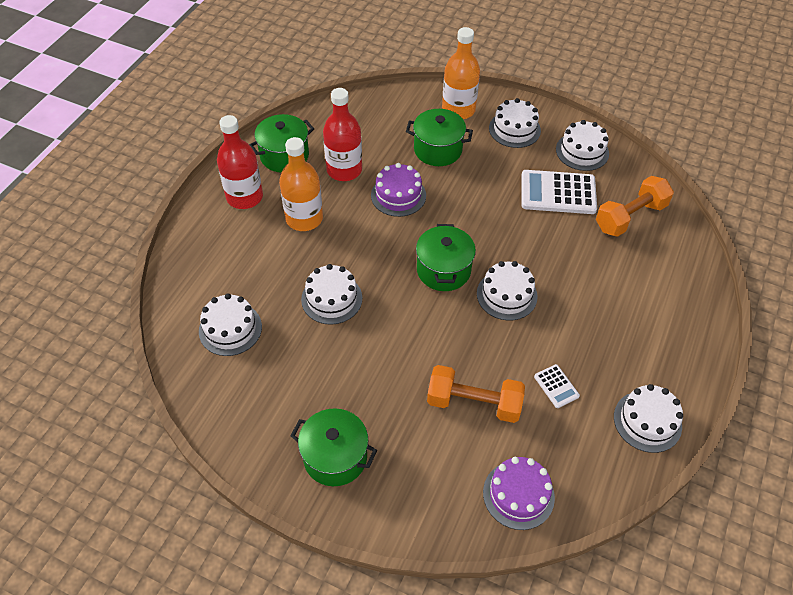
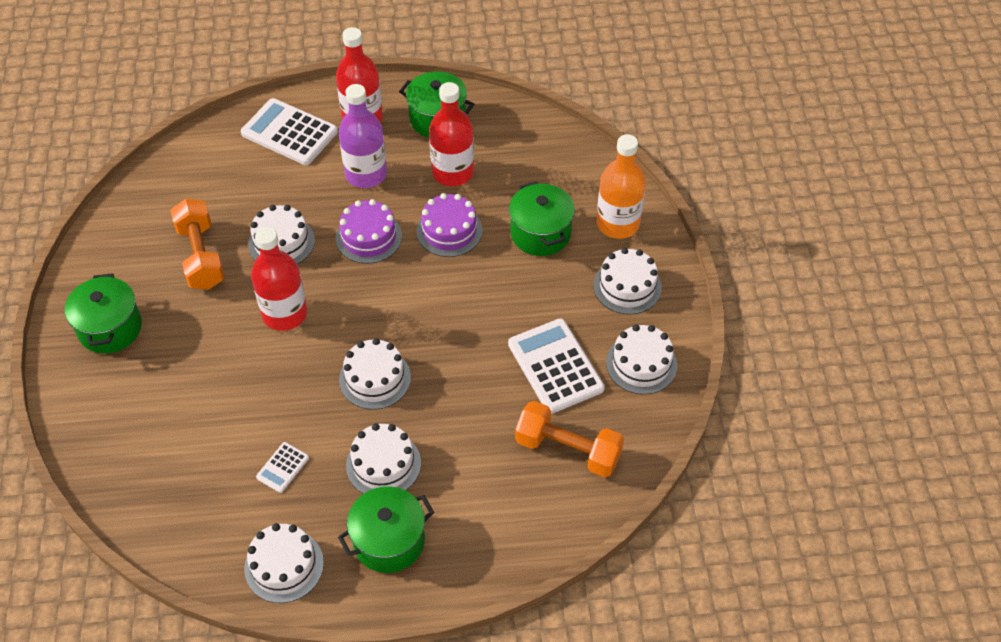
camera: 60 degrees right, 0 degrees up
white cake [199,293,262,356] -> white cake moved to [346,423,421,494]
orange bottle [279,137,323,231] -> purple bottle [339,84,387,188]
green pot [416,224,476,291] -> green pot moved to [338,486,434,573]
orange dumbbell [427,365,525,423] -> orange dumbbell moved to [170,199,225,290]
purple cake [483,457,555,530] -> purple cake moved to [336,199,402,264]
none -> white calculator [241,98,338,165]
none -> red bottle [251,227,307,331]

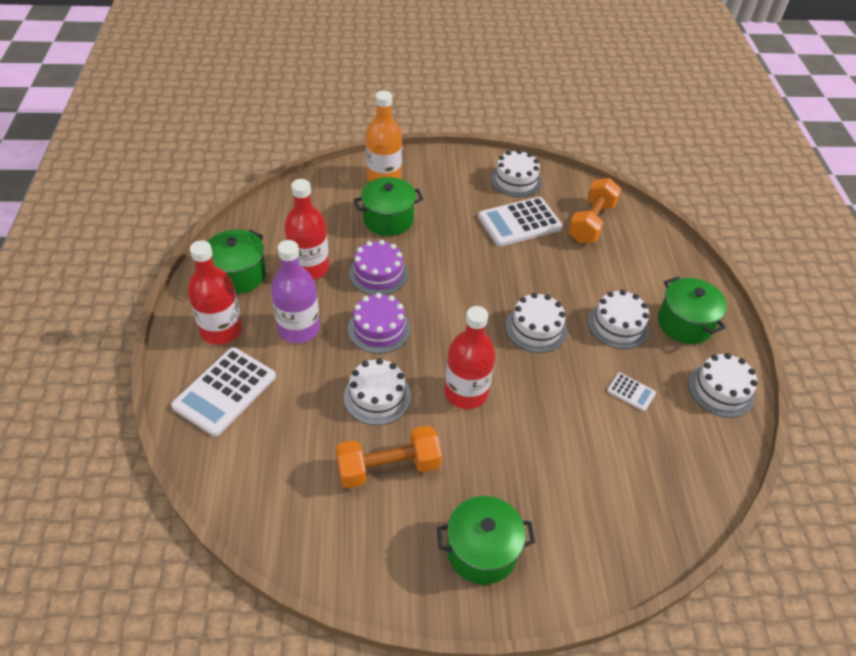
camera: 90 degrees left, 5 degrees down
white cake [593,248,662,315] -> none

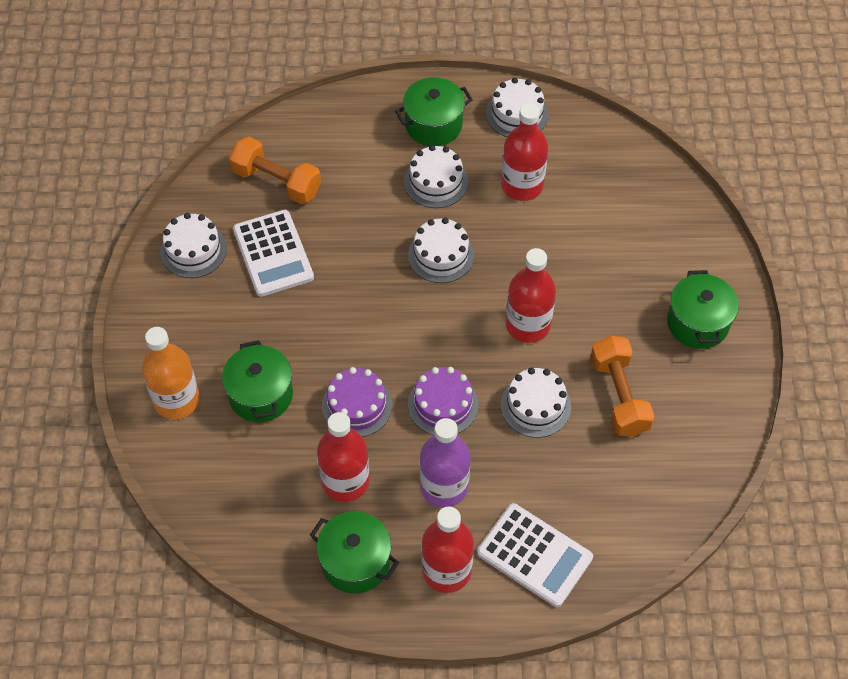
camera: 85 degrees left, 10 degrees up
white calculator [607,372,656,411] -> red bottle [501,103,548,201]

